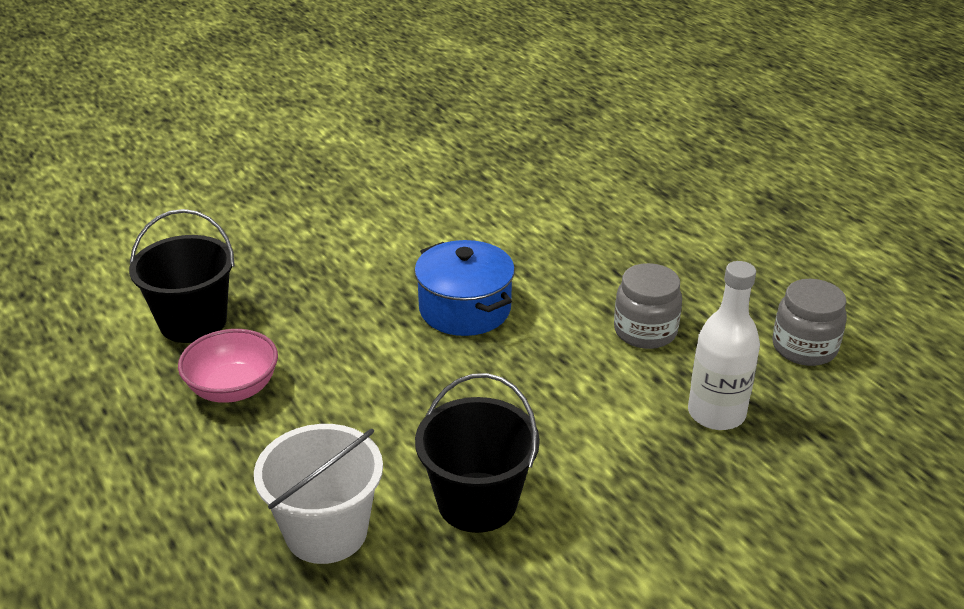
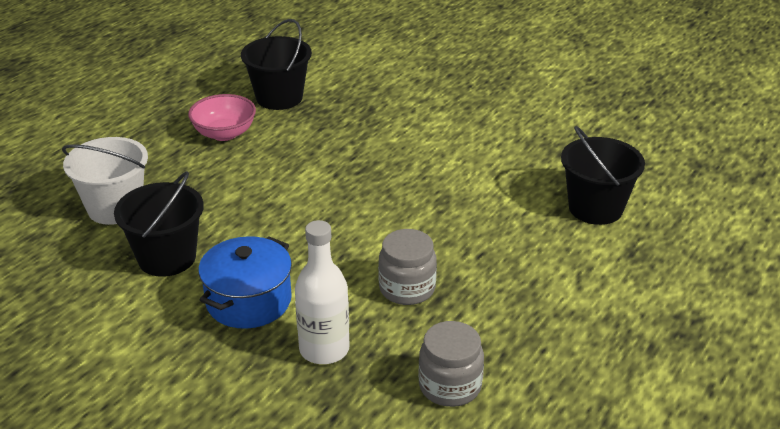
camera: 65 degrees right, 0 degrees up
blue pot [414,240,515,336] -> blue pot moved to [198,236,292,329]
none -> black bucket [561,126,645,225]

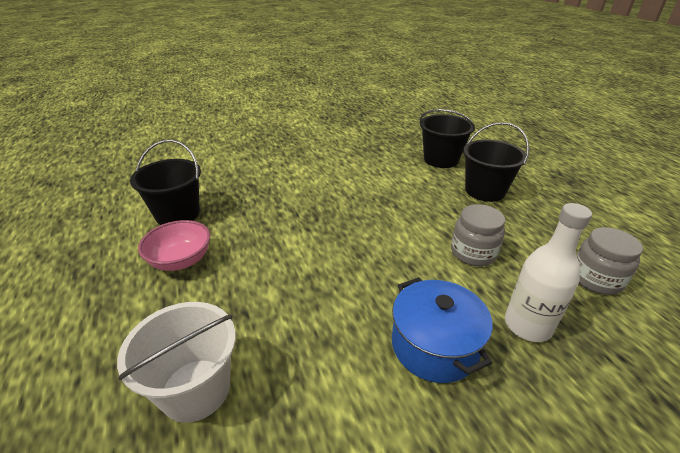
camera: 55 degrees left, 0 degrees up
black bucket [114,171,204,277] -> black bucket moved to [463,122,529,202]

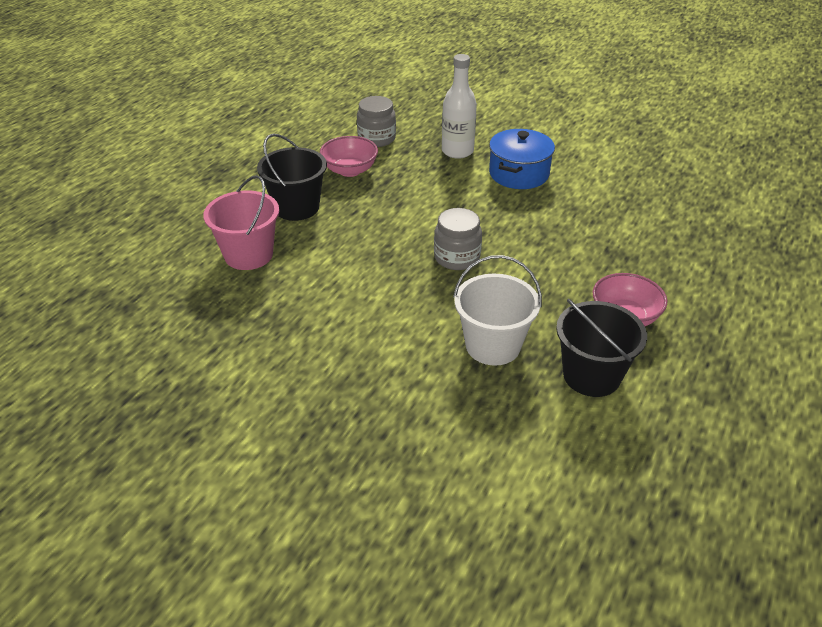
camera: 130 degrees left, 5 degrees up
white bucket [117,302,236,423] -> white bucket moved to [453,255,542,366]
black bucket [420,109,475,168] -> pink bucket [203,175,279,270]
grey jar [451,204,505,266] -> grey jar moved to [434,208,482,270]
none -> pink bowl [320,136,378,177]

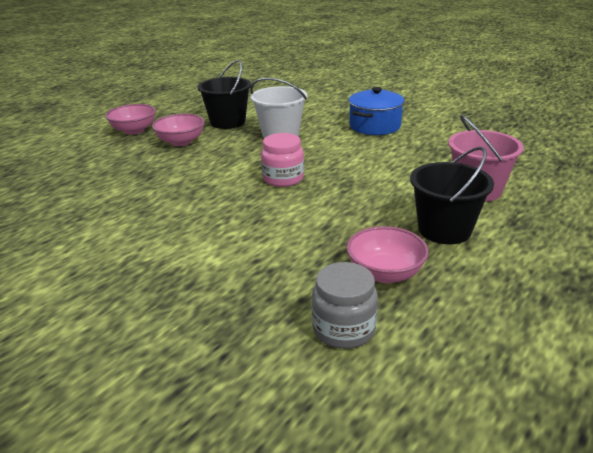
camera: 170 degrees left, 10 degrees down
grey jar [434,208,482,270] -> pink jar [261,133,304,187]
white bottle [442,54,477,159] -> none
blue pot [489,129,555,189] -> blue pot moved to [349,87,405,135]
none -> pink bowl [105,104,156,135]

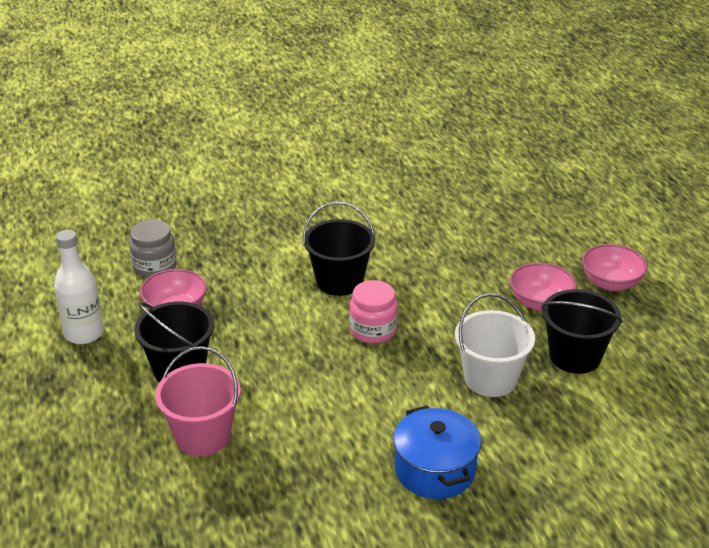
camera: 125 degrees right, 5 degrees up
none -> white bottle [54,230,104,344]
none -> black bucket [303,202,375,296]

